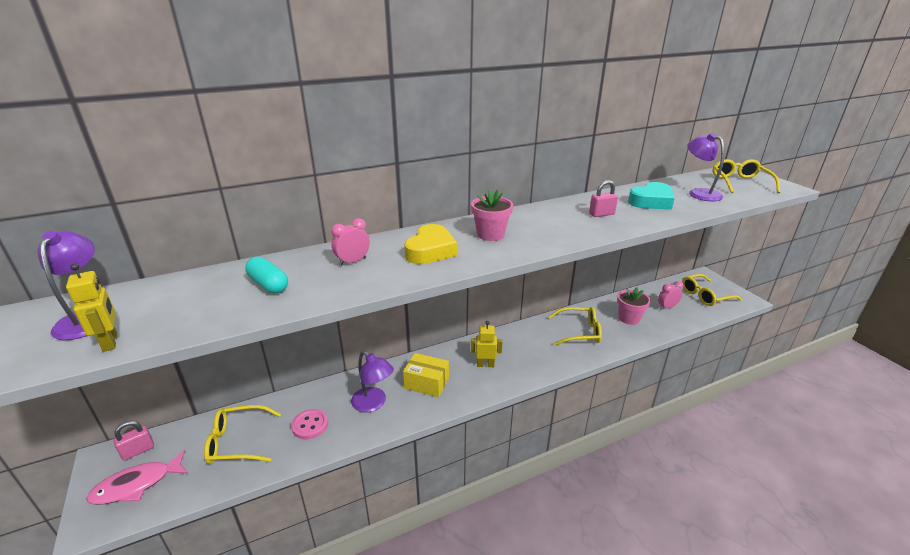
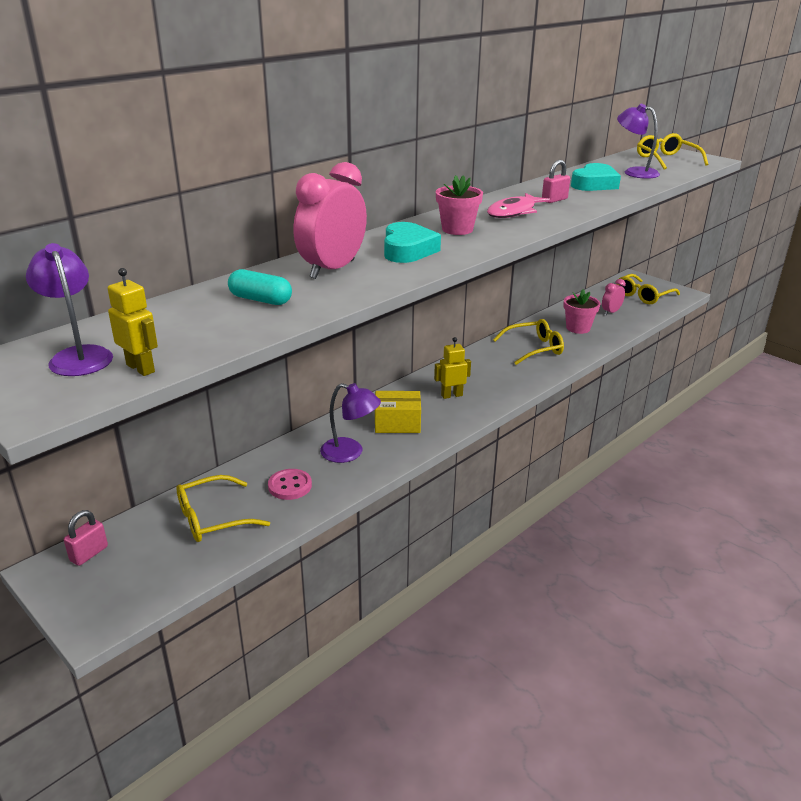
camera: 20 degrees left, 0 degrees up
pink fish [86,450,188,505] -> pink fish moved to [487,193,551,218]
pink clock [331,218,370,266] -> pink clock [293,162,367,279], size x1.95
yellow heart [404,224,457,264] -> turquoise heart [384,222,441,263]

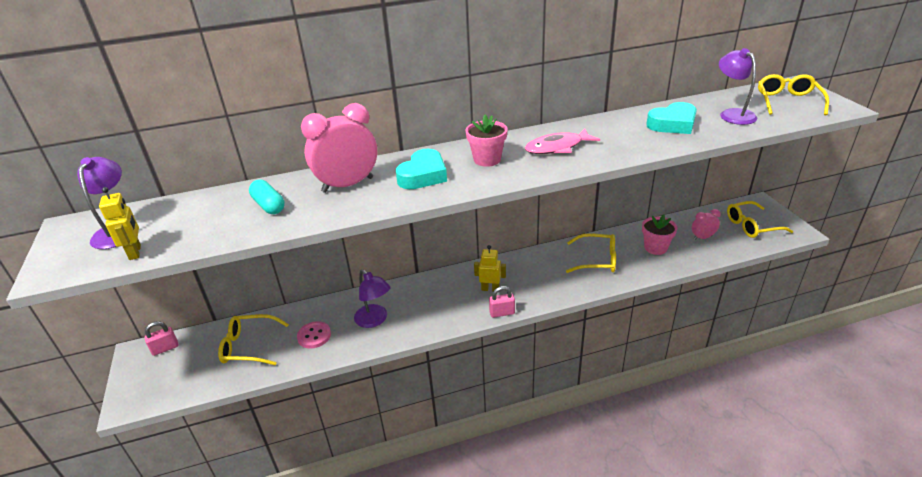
camera: 30 degrees right, 5 degrees up
yellow box [375,391,421,433] -> none
pink padlock [542,160,570,203] -> pink padlock moved to [489,286,515,318]

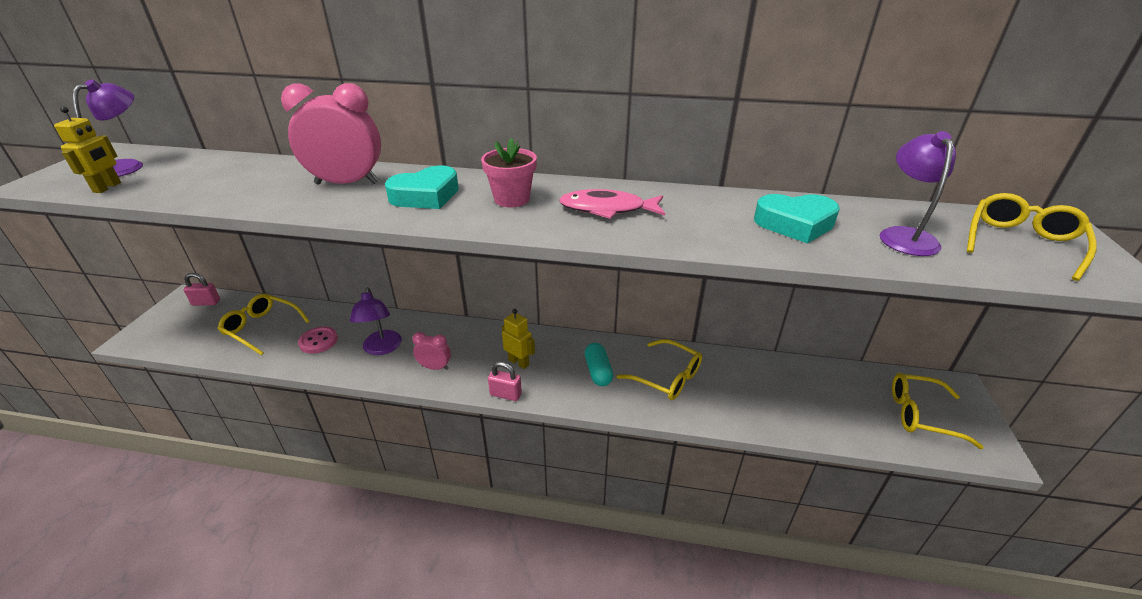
camera: 25 degrees right, 0 degrees up
turquoise capsule [249,179,285,214] -> turquoise capsule moved to [585,343,613,386]
pink flower pot [642,215,677,255] -> none
pink clock [692,209,721,240] -> pink clock moved to [412,332,451,370]

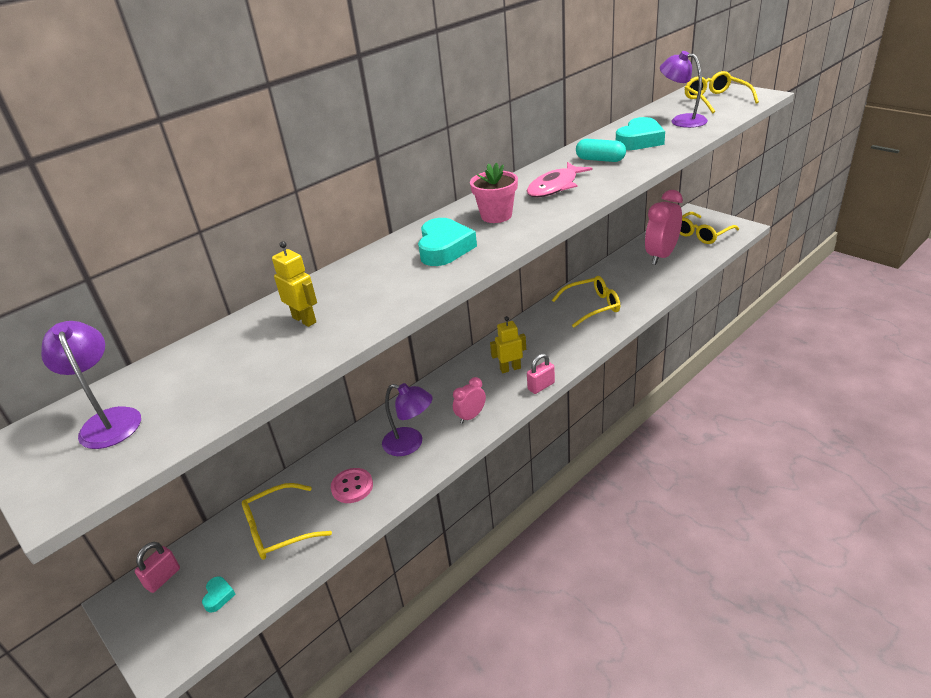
camera: 50 degrees left, 0 degrees up
yellow robot [54,106,121,193] -> yellow robot moved to [272,241,317,327]
pink clock [281,83,381,184] -> pink clock moved to [645,190,683,265]
turquoise capsule [585,343,613,386] -> turquoise capsule moved to [576,139,626,162]
none -> turquoise heart [202,576,236,612]

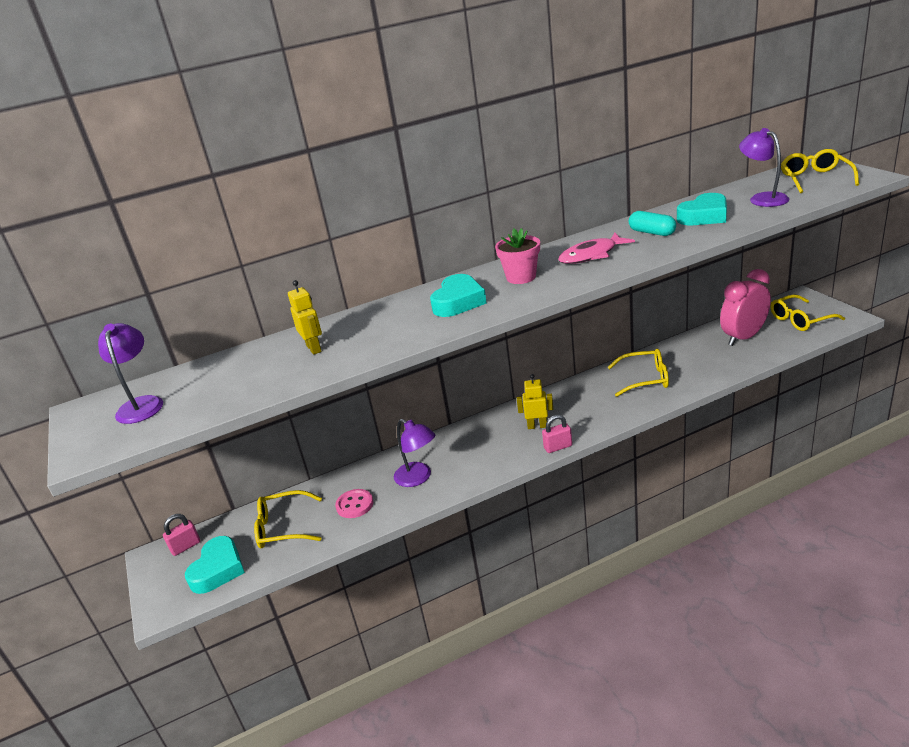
camera: 20 degrees right, 5 degrees down
turquoise heart [202,576,236,612] -> turquoise heart [185,536,245,594], size x2.11
pink clock [453,377,486,424] -> none

